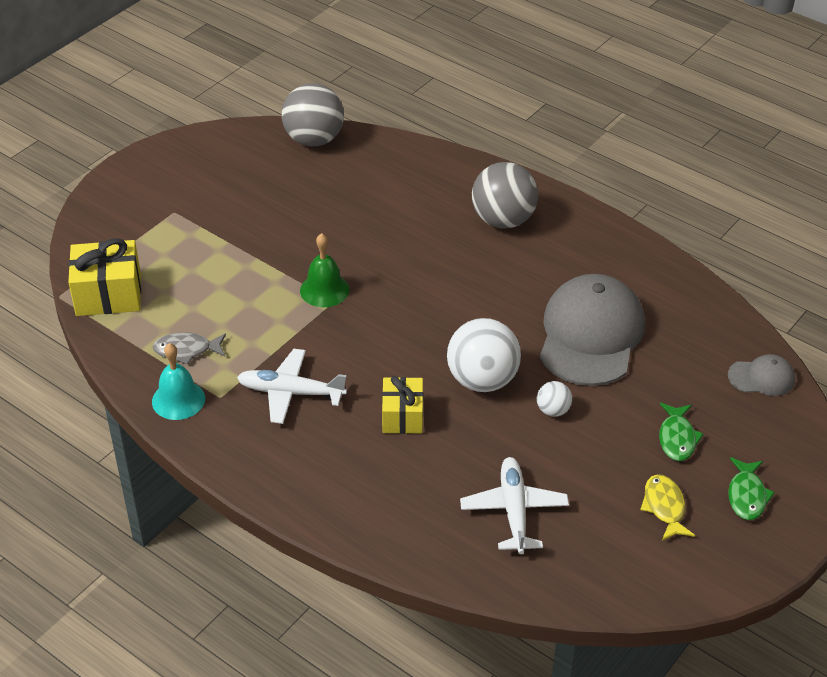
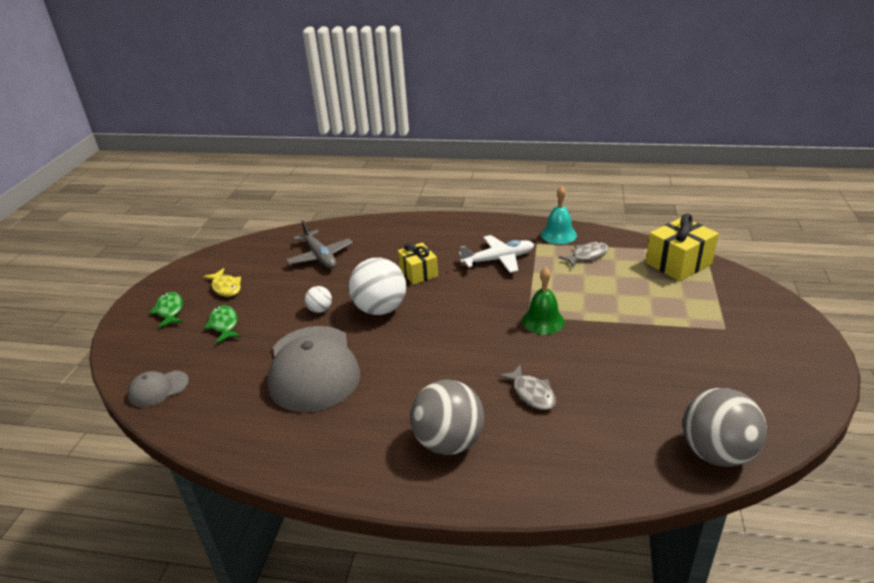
camera: 155 degrees right, 10 degrees down
white plane [460,457,569,554] -> grey plane [286,220,353,269]
none -> grey fish [498,364,556,410]

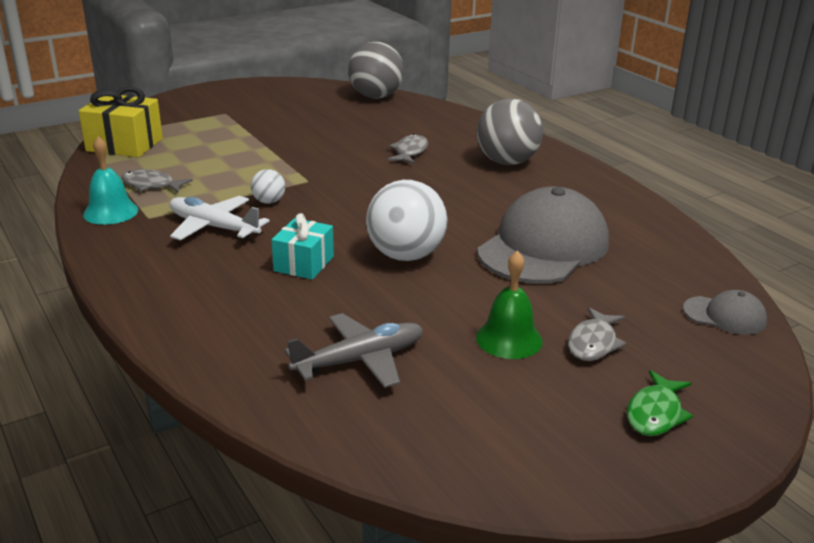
camera: 135 degrees left, 5 degrees down
yellow fish [203,268,241,297] -> none
green fish [204,305,242,344] -> grey fish [568,307,627,361]
grey plane [286,220,353,269] -> grey plane turned 45 degrees clockwise [285,313,423,388]
white ball [305,286,332,313] -> white ball moved to [251,169,285,204]
yellow gift [398,243,438,285] -> turquoise gift [271,213,334,279]
green bell [522,267,565,335] -> green bell moved to [476,251,543,359]

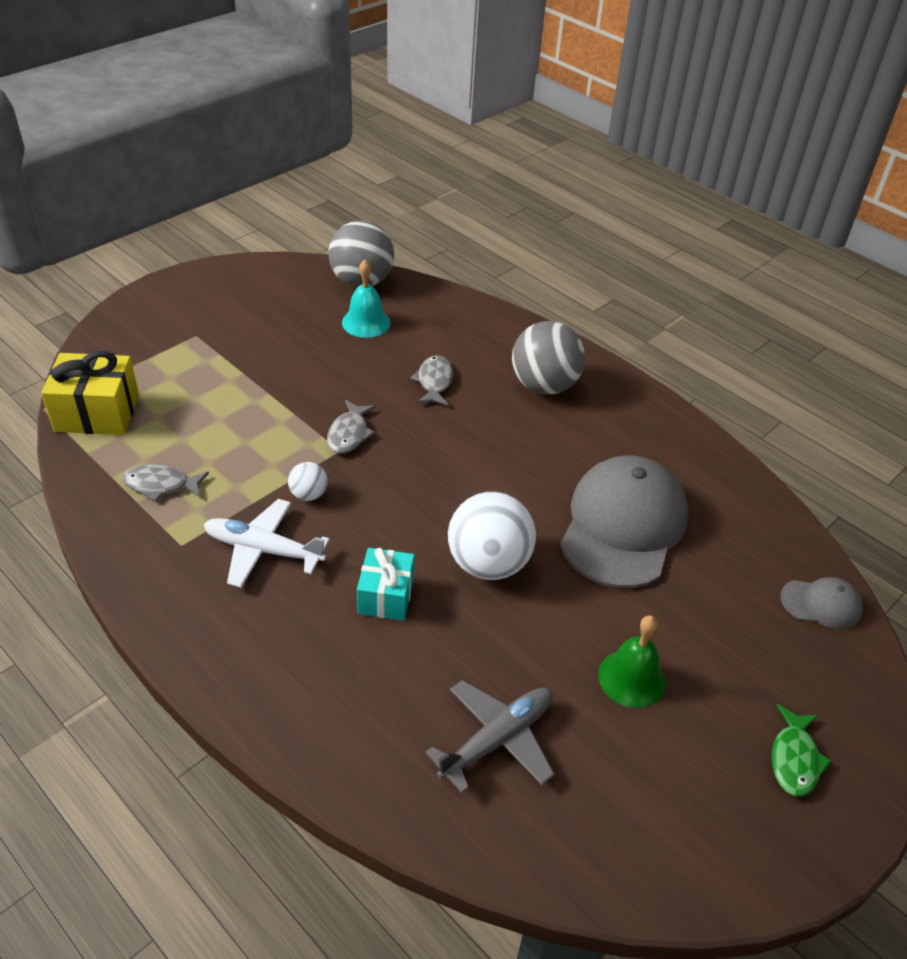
camera: 15 degrees left, 15 degrees up
turquoise bell [83,136,138,225] -> turquoise bell moved to [342,259,390,338]
grey fish [568,307,627,361] -> grey fish moved to [327,400,376,453]

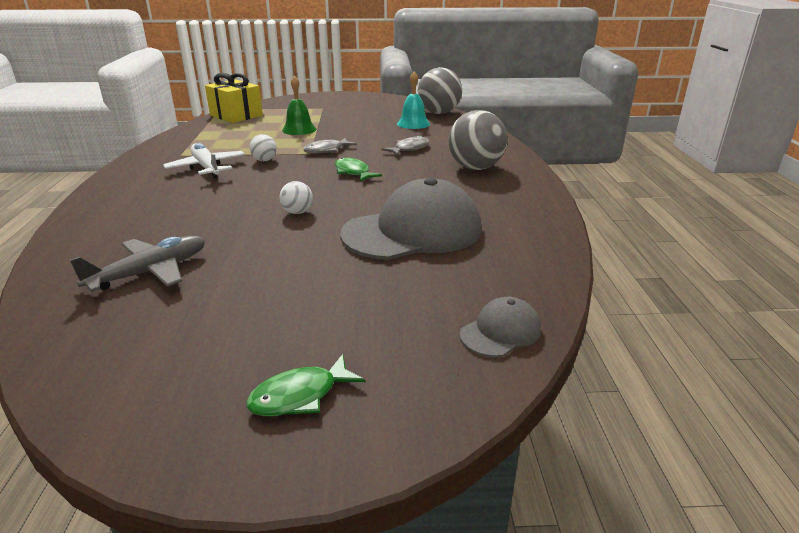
camera: 45 degrees right, 15 degrees down
grey fish [122,464,209,502] -> none
turquoise gift [357,548,415,621] -> none
grey plane [425,680,554,793] -> grey plane turned 45 degrees counterclockwise [70,236,205,292]
white ball [448,492,536,580] -> white ball [280,181,313,214], size x0.48
green bell [598,615,666,708] -> green bell moved to [282,76,316,135]
grey cap [781,577,863,629] -> grey cap turned 90 degrees counterclockwise [459,297,541,357]
none -> green fish [335,158,382,182]

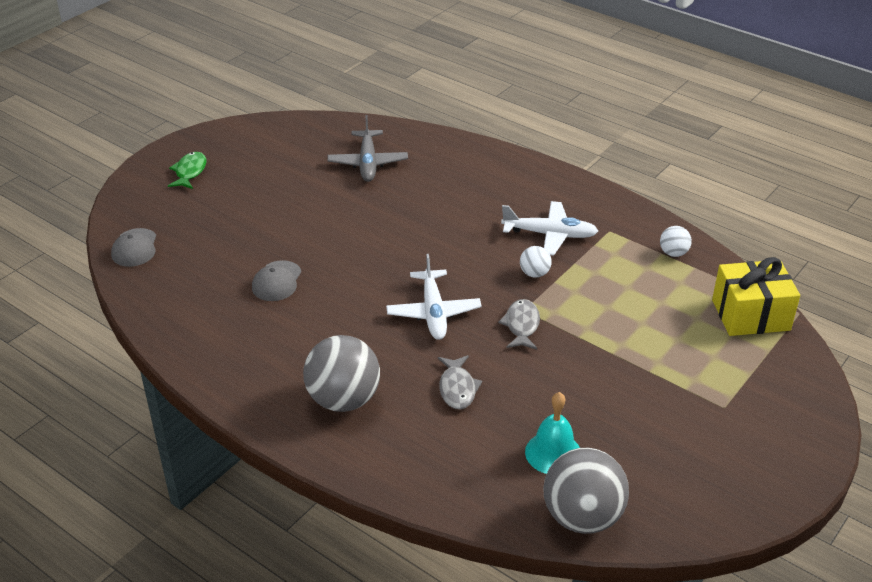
camera: 130 degrees right, 10 degrees up
white ball [280,181,313,214] -> white ball moved to [660,226,692,257]
green bell [282,76,316,135] -> none
green fish [335,158,382,182] -> white plane [386,254,482,340]
grey cap [340,178,482,260] -> grey cap [252,260,302,301], size x0.46

